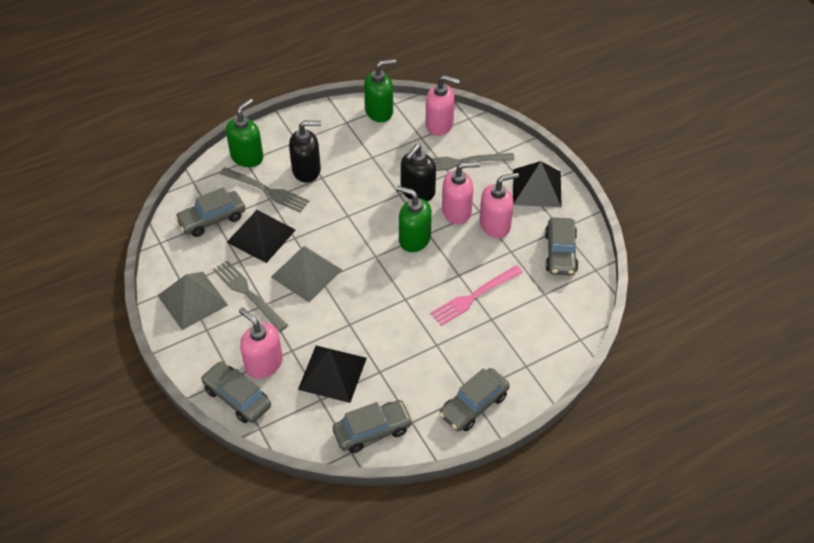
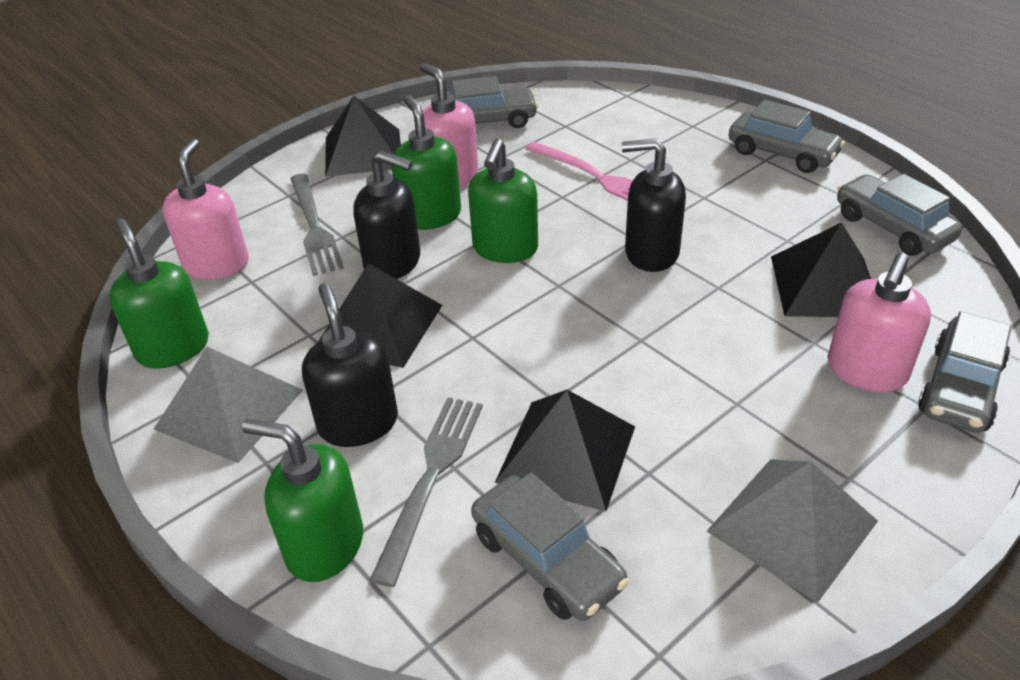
camera: 100 degrees left, 10 degrees down
grey fork [213,260,288,332] -> none
grey pyramid [271,246,342,302] -> grey pyramid moved to [154,347,303,463]
pink soap dispenser [442,162,480,224] -> green soap dispenser [391,95,461,230]
none -> black pyramid [317,263,442,368]
none -> black soap dispenser [622,138,686,272]

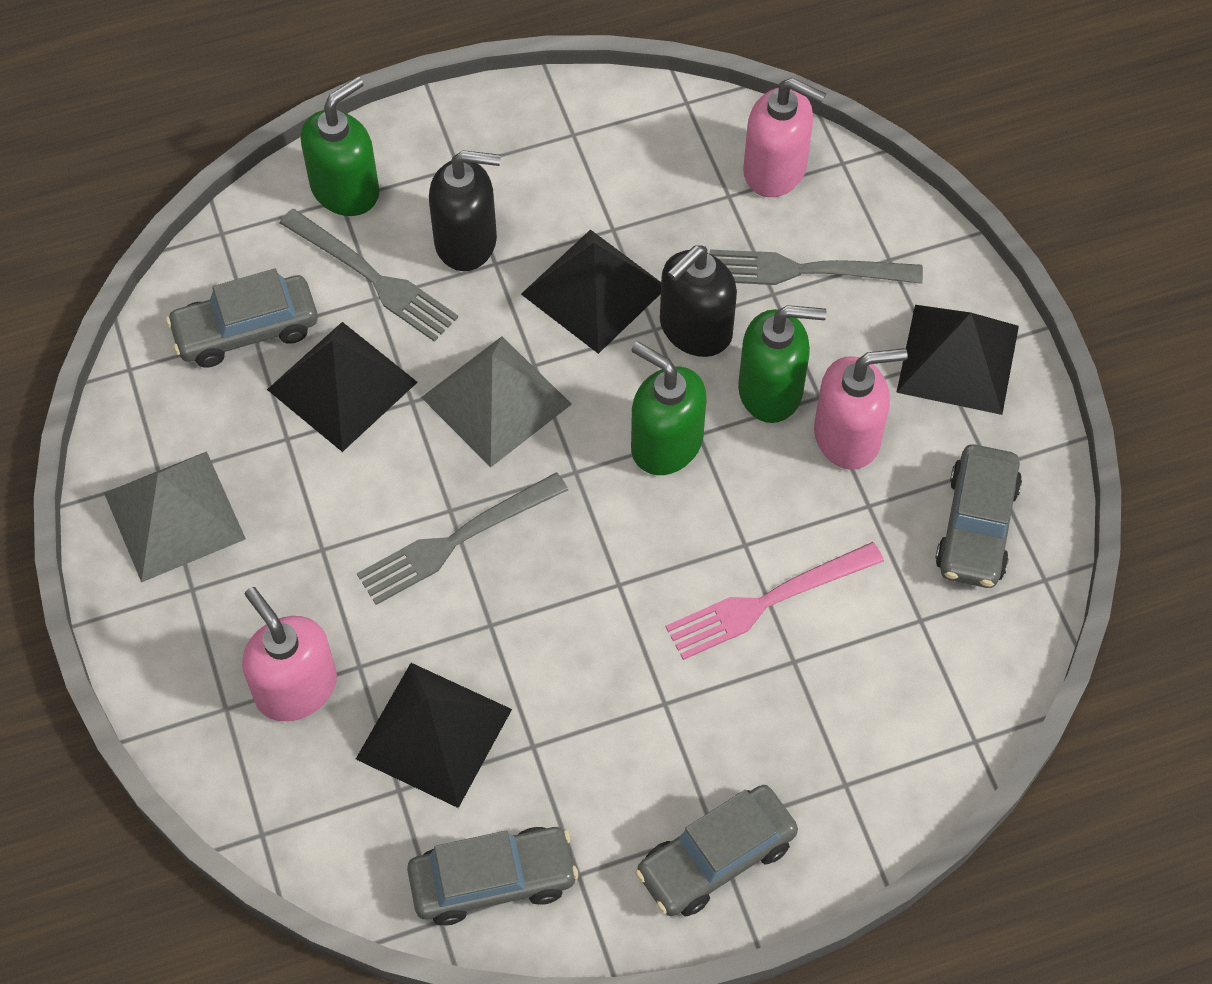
camera: 110 degrees right, 20 degrees up
green soap dispenser [109,218,209,369] -> none
grey pyramid [154,347,303,463] -> grey pyramid moved to [421,336,572,467]
black soap dispenser [622,138,686,272] -> none
grey car [918,311,1011,433] -> none
none -> grey fork [357,472,568,605]

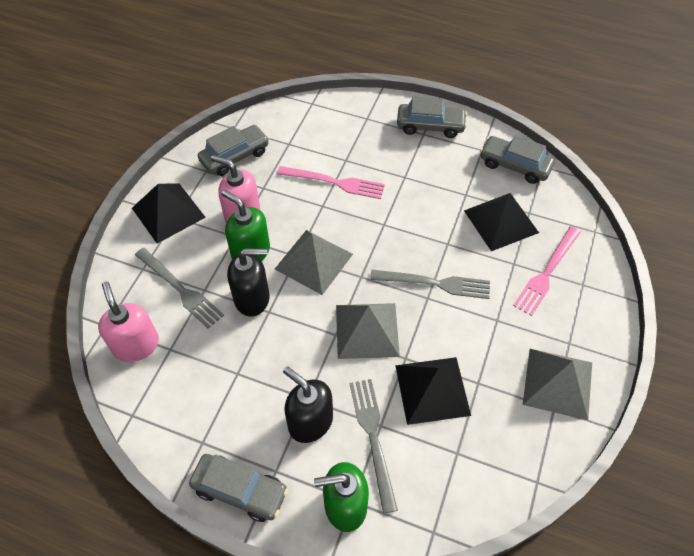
camera: 140 degrees left, 5 degrees down
grey car [166,269,318,368] -> grey car moved to [189,454,288,522]
pink soap dispenser [242,587,337,721] -> pink fork [513,226,580,316]
black pyramid [521,229,661,354] -> none
green soap dispenser [631,342,706,475] -> grey pyramid [275,230,353,295]

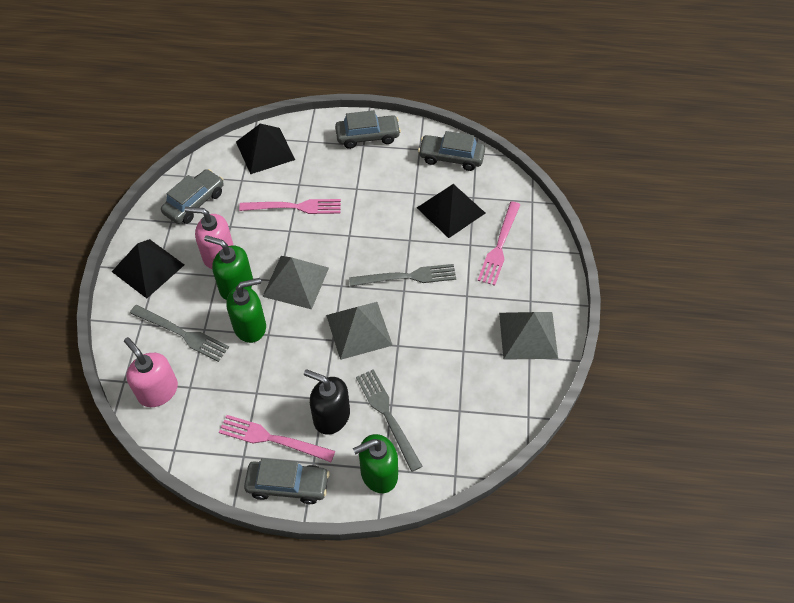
camera: 15 degrees left, 0 degrees up
black soap dispenser [227,249,270,317] -> green soap dispenser [226,278,266,343]
black pyramid [395,357,471,425] -> black pyramid moved to [236,124,295,174]
none -> pink fork [219,415,335,462]

